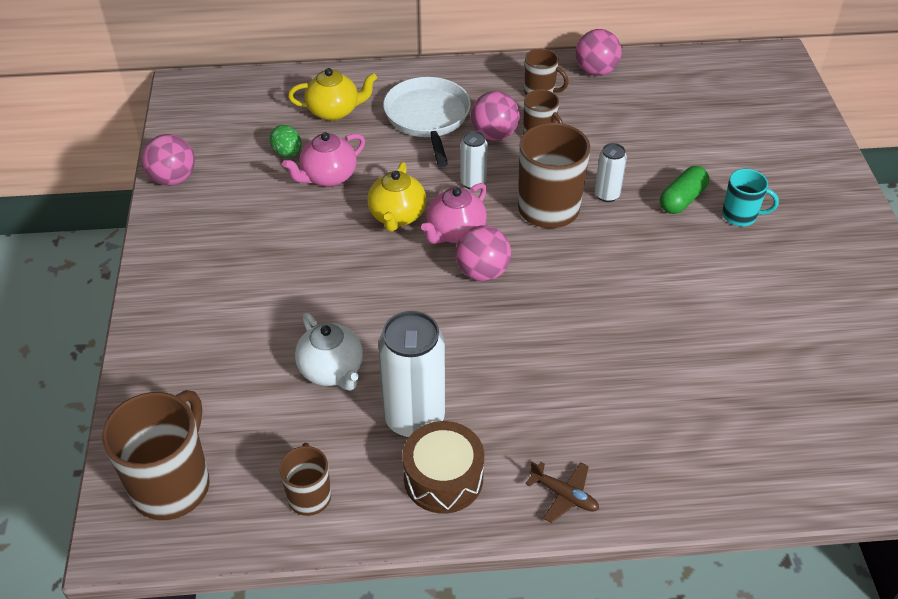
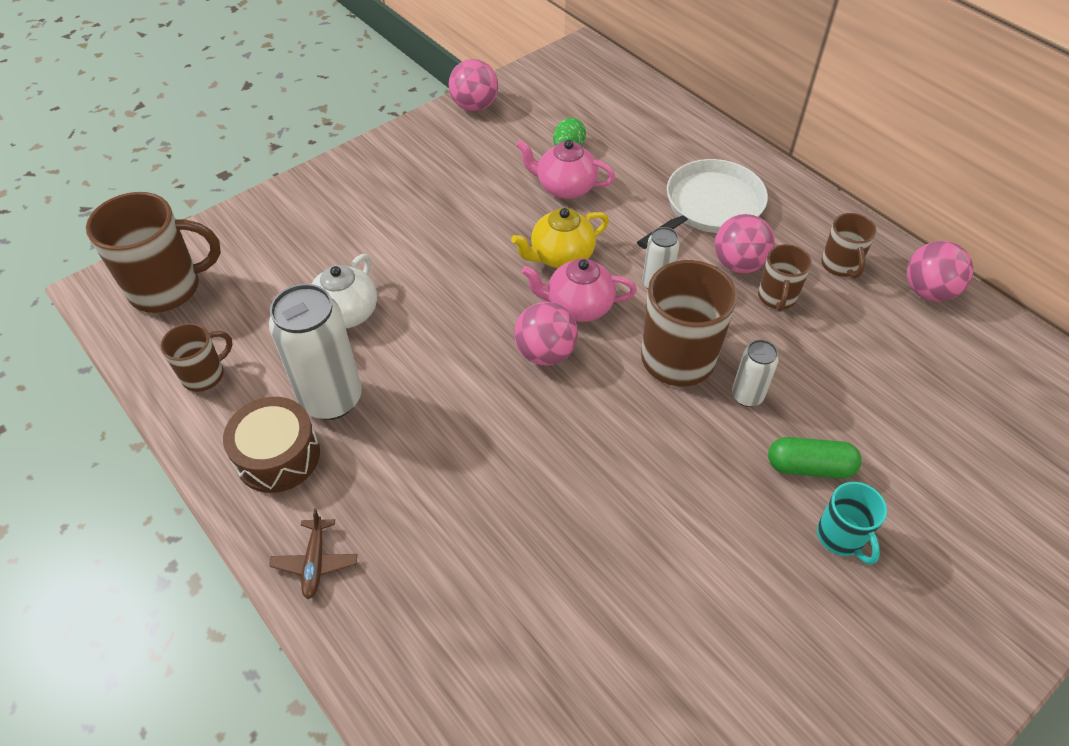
camera: 55 degrees right, 5 degrees up
yellow teapot [288,68,377,121] -> none

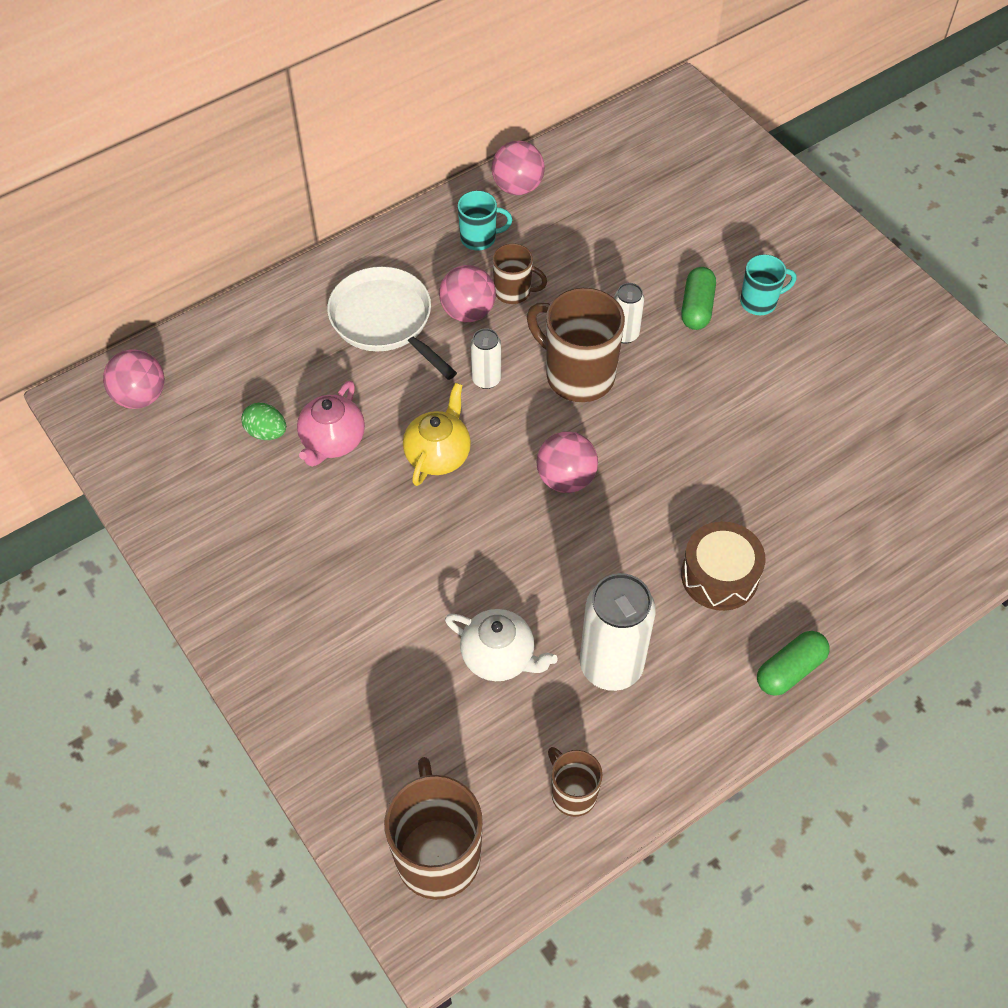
camera: 85 degrees left, 5 degrees up
brown drum [223,397,320,493] -> brown drum moved to [681,521,765,611]
brown plane [269,508,357,599] -> green capsule [757,631,830,696]
pink ball [449,59,498,111] -> pink ball moved to [103,349,164,409]
yellow teapot [511,208,609,268] -> yellow teapot turned 135 degrees counterclockwise [403,383,471,486]
pink teapot [522,258,637,322] -> none
brown mug [821,213,877,278] -> turquoise mug [458,191,512,250]

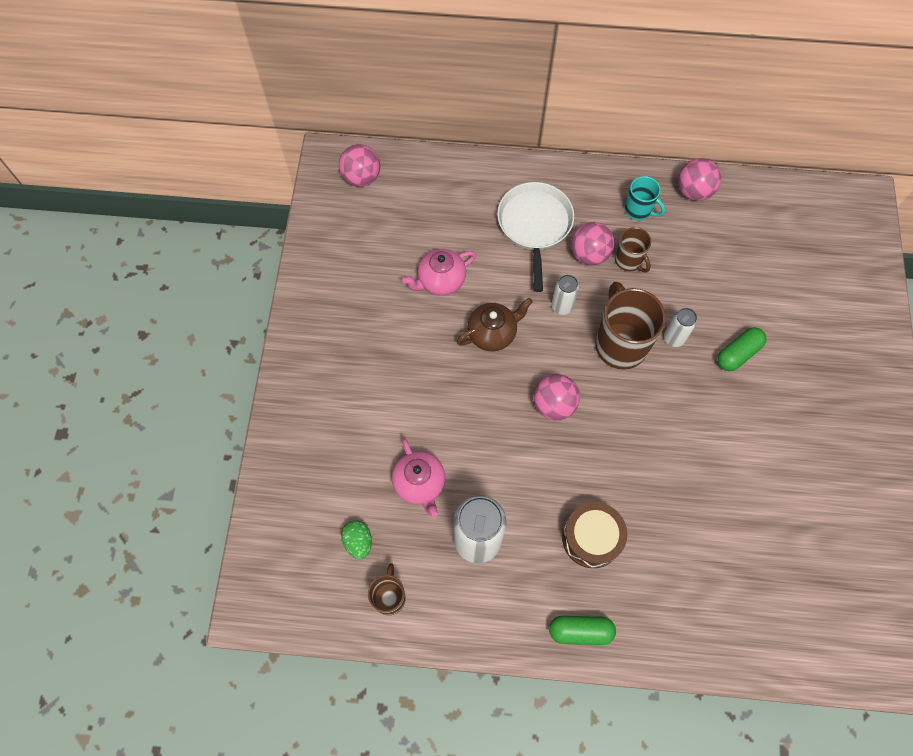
camera: 40 degrees right, 10 degrees up
green egg [241,402,286,440] -> green egg moved to [341,520,372,559]
brown mug [384,757,483,900] -> none
yellow teapot [403,383,471,486] -> brown teapot [457,298,533,351]
white teapot [445,609,558,681] -> pink teapot [392,438,445,517]
turquoise mug [740,254,796,315] -> none

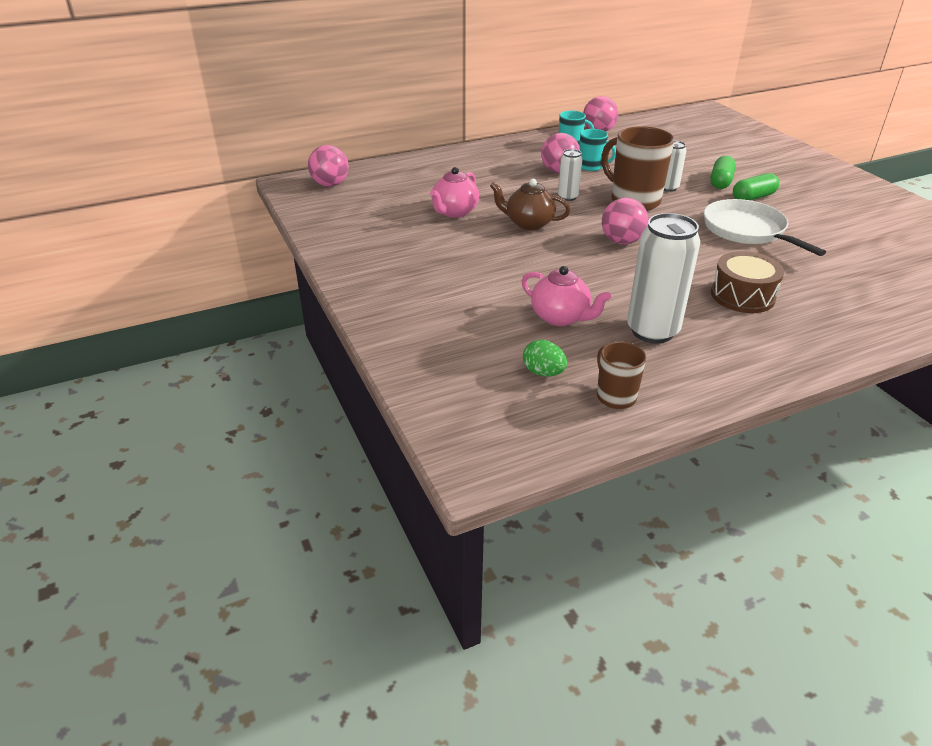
camera: 30 degrees left, 30 degrees down
brown teapot [457,298,533,351] -> brown teapot turned 105 degrees counterclockwise [490,179,571,230]
white pan [497,182,574,292] -> white pan moved to [704,199,826,256]
green capsule [549,616,616,645] -> green capsule moved to [733,173,779,200]
brown mug [615,227,651,273] -> turquoise mug [579,129,616,171]

